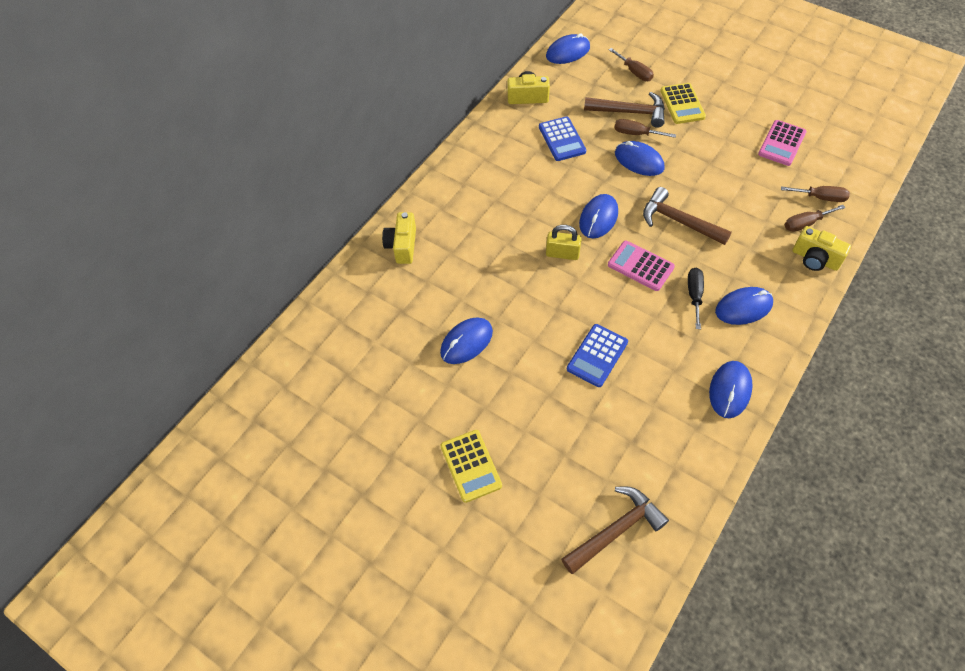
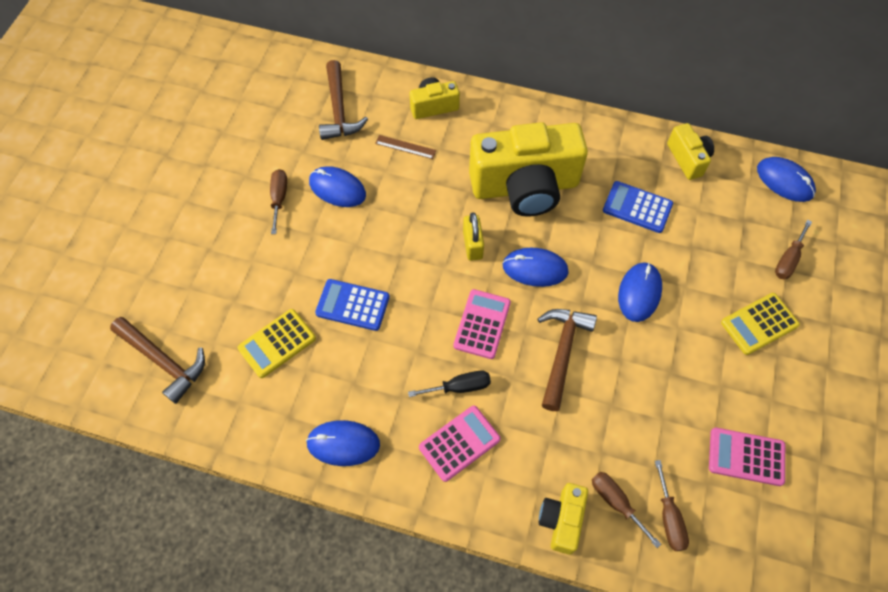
camera: 70 degrees right, 5 degrees up
yellow calculator [440,430,502,503] -> yellow calculator moved to [238,309,316,378]
blue calculator [539,116,586,161] -> blue calculator turned 60 degrees clockwise [603,181,673,233]
brown hammer [584,92,665,128] -> brown hammer moved to [319,60,368,140]
brown screwdriver [614,119,676,138] -> brown screwdriver moved to [270,169,287,234]
blue mouse [715,287,773,325] -> pink calculator [419,406,501,482]
none -> brown ruler [375,135,436,159]
none -> yellow camera [469,122,588,217]

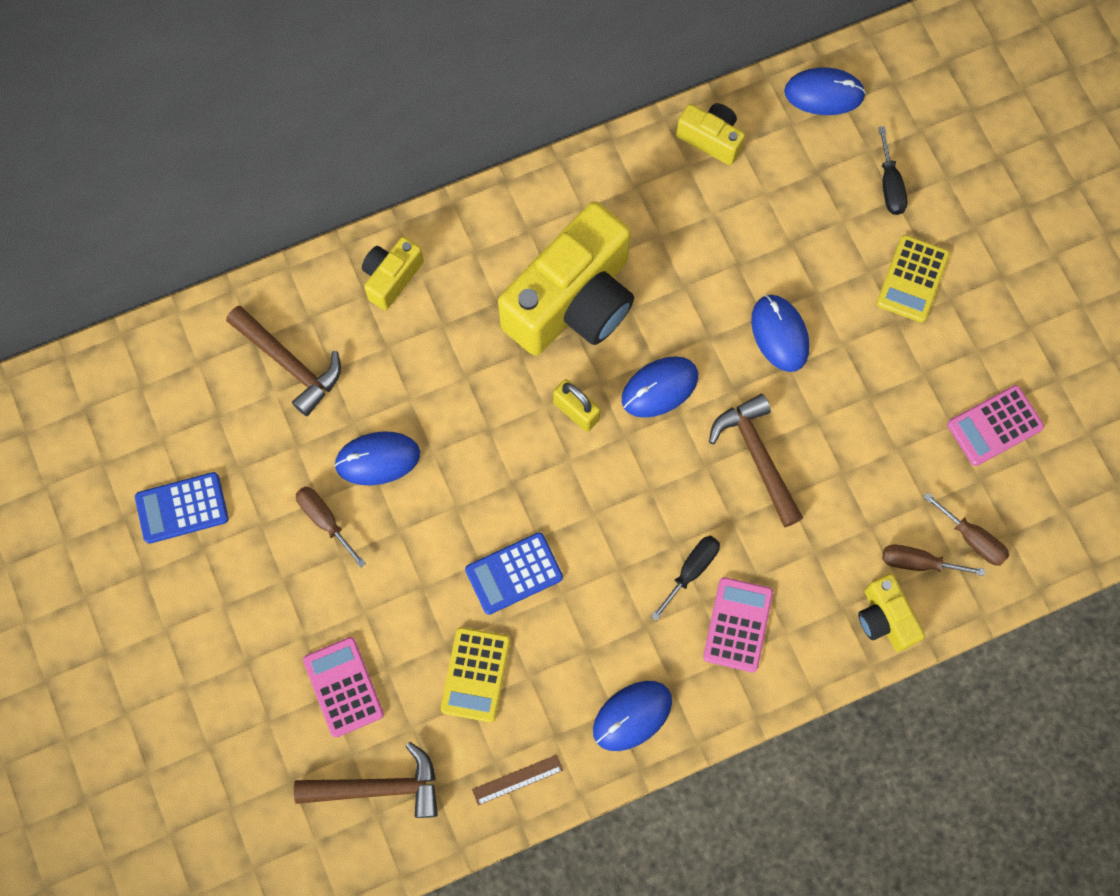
camera: 40 degrees left, 10 degrees up
brown ruler [375,135,436,159] -> brown ruler moved to [472,755,563,805]
pink calculator [453,289,511,359] -> pink calculator moved to [303,637,384,737]
blue calculator [603,181,673,233] -> blue calculator moved to [135,472,229,544]
brown screwdriver [775,220,812,280] -> black screwdriver [878,126,907,215]

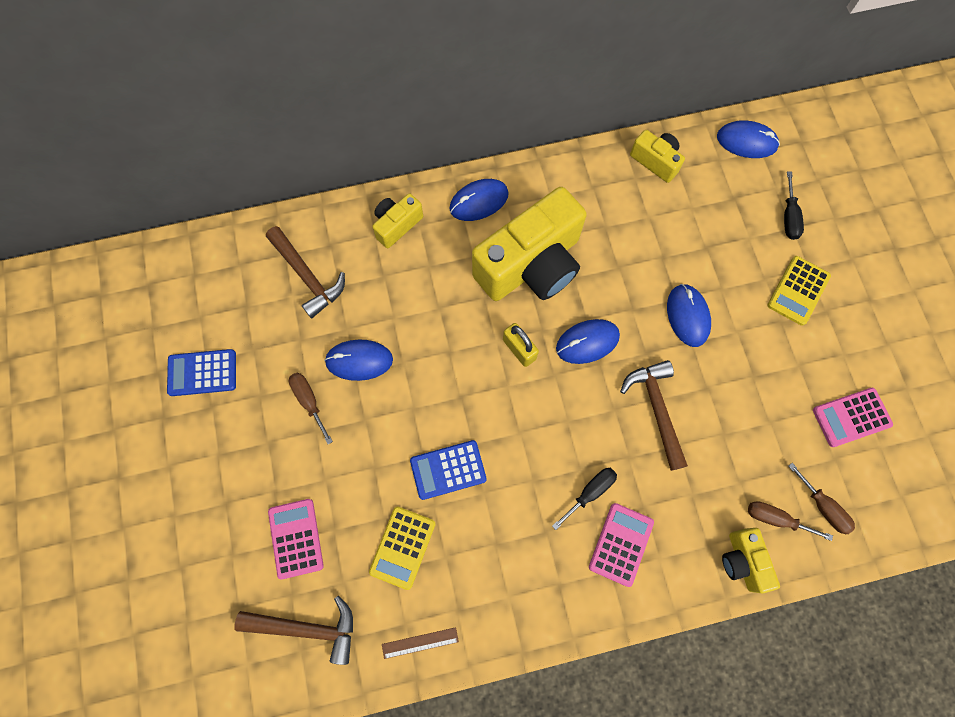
camera: 10 degrees right, 0 degrees up
blue mouse [593,681,672,751] -> blue mouse moved to [450,179,509,221]

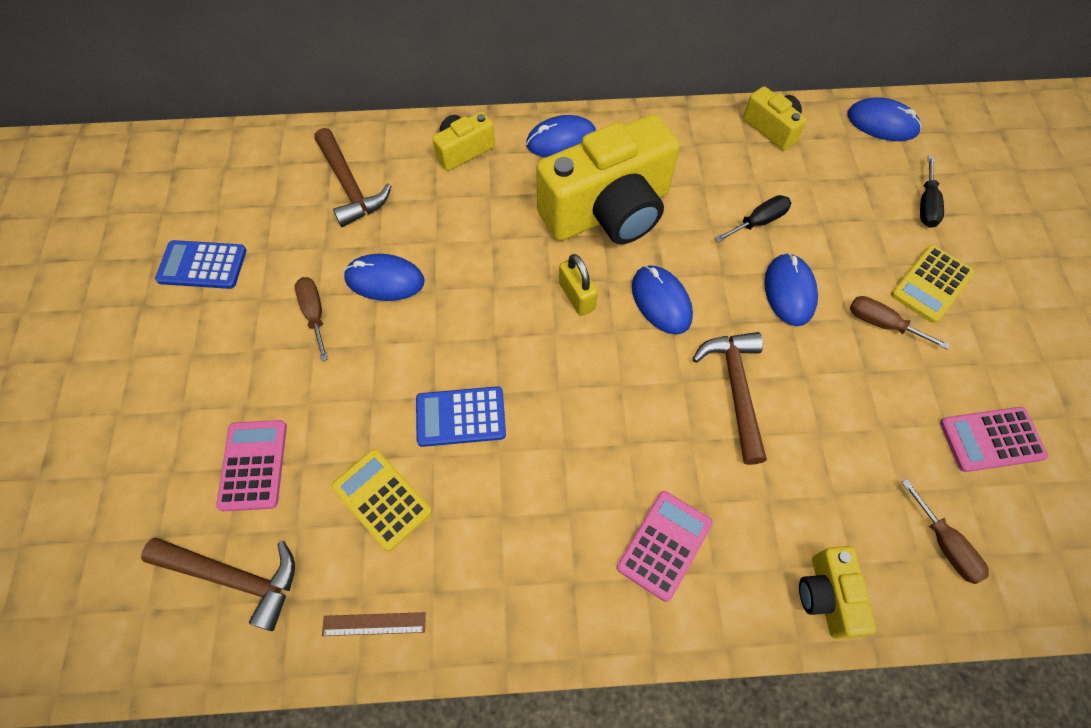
camera: 10 degrees right, 10 degrees down
yellow calculator [369,507,436,590] -> yellow calculator turned 105 degrees clockwise [331,449,432,551]
black screwdriver [552,468,617,530] -> black screwdriver moved to [715,195,791,243]
blue mouse [556,319,620,364] -> blue mouse turned 75 degrees clockwise [632,266,693,335]
brown screwdriver [748,501,833,541] -> brown screwdriver moved to [850,296,949,349]

